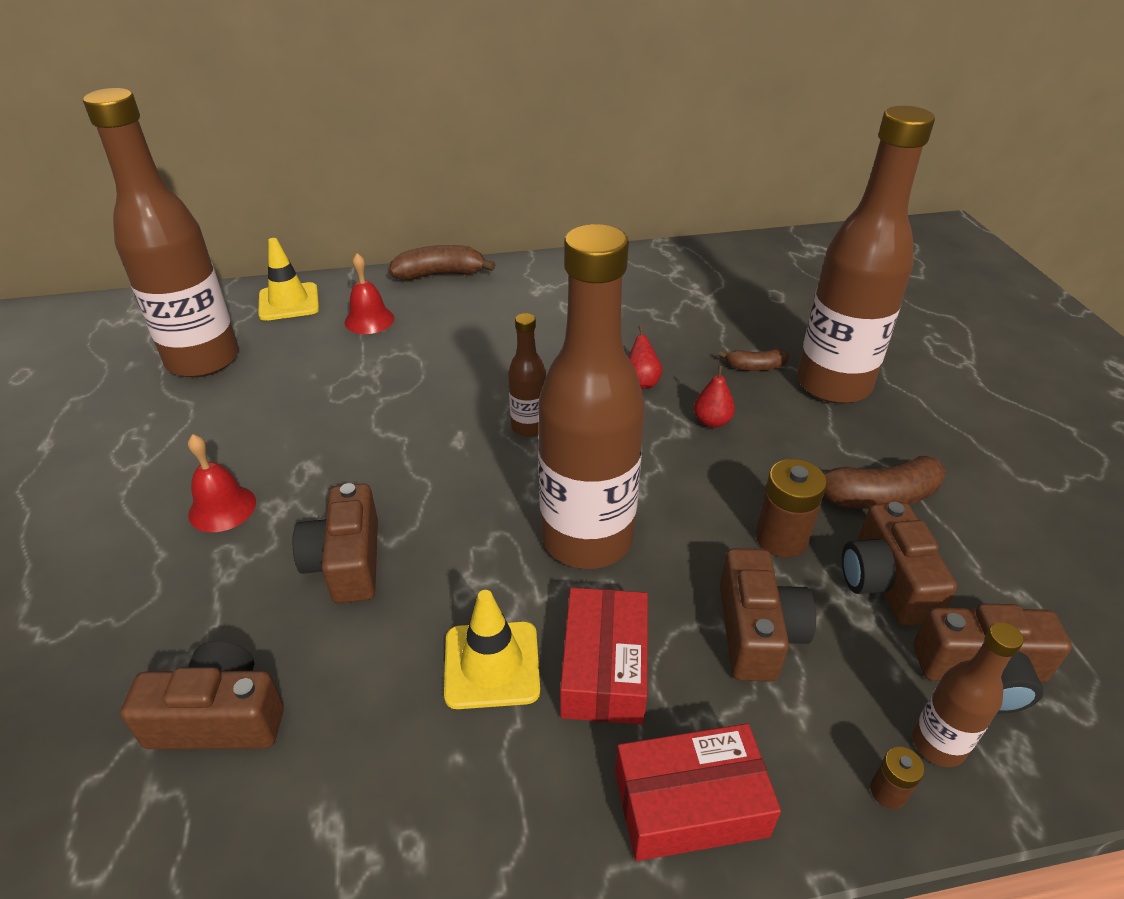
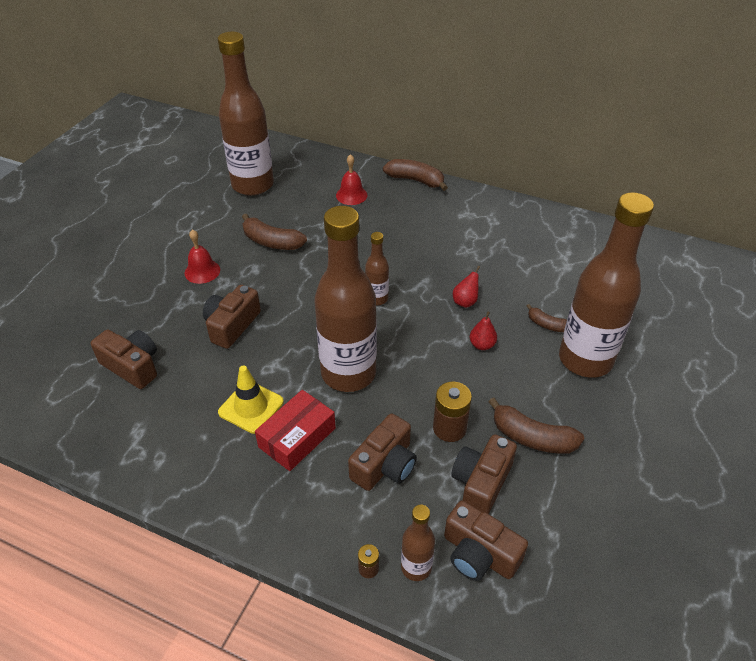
camera: 35 degrees right, 5 degrees up
yellow traffic cone [259,238,319,321] -> none
red box [615,724,781,861] -> none
none -> brown banana [242,214,307,250]

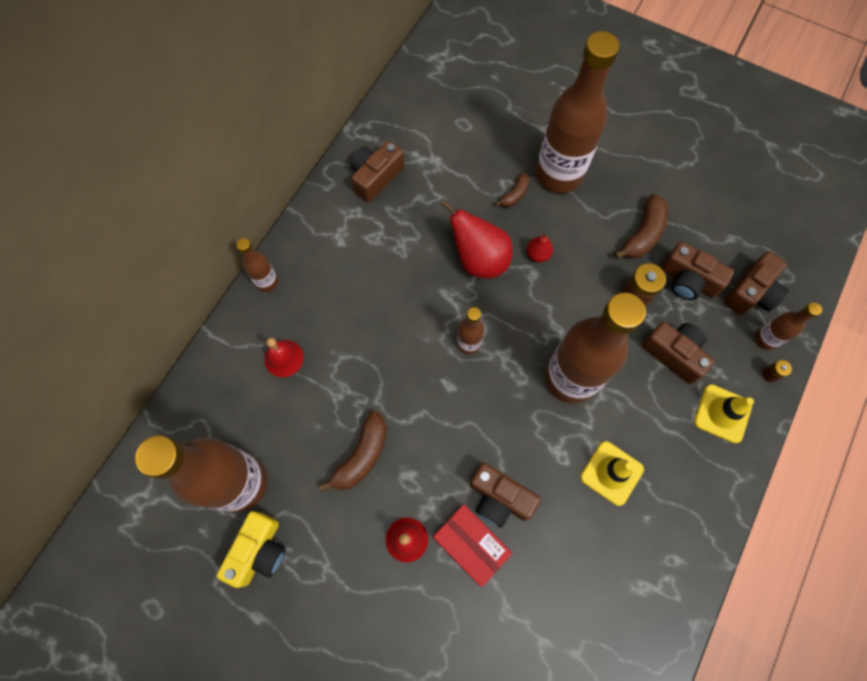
camera: 85 degrees left, 25 degrees up
brown camera [91,329,157,389] -> brown camera moved to [350,141,404,202]
red box [255,390,336,471] -> red box moved to [433,504,512,587]
brown banana [383,159,448,191] -> brown bottle [237,238,278,292]
red pear [453,266,480,308] -> red pear [441,200,513,279], size x2.05
none -> yellow camera [217,511,286,588]
none -> yellow traffic cone [694,384,754,443]

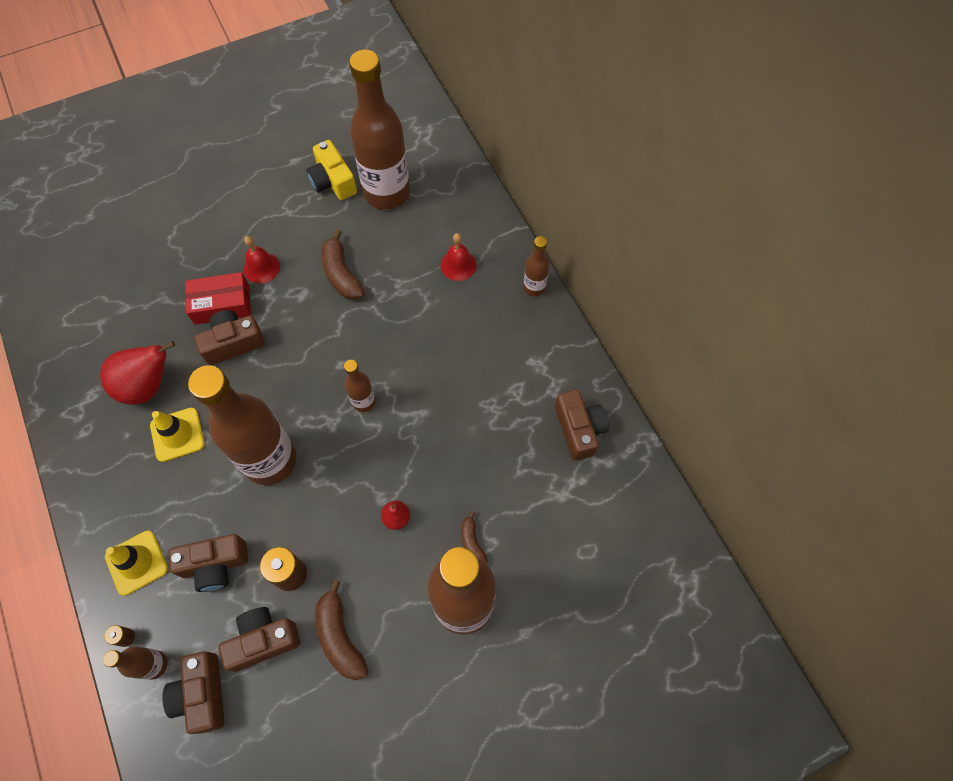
camera: 125 degrees right, 5 degrees down
red pear [441,200,513,279] -> red pear moved to [100,341,175,405]

